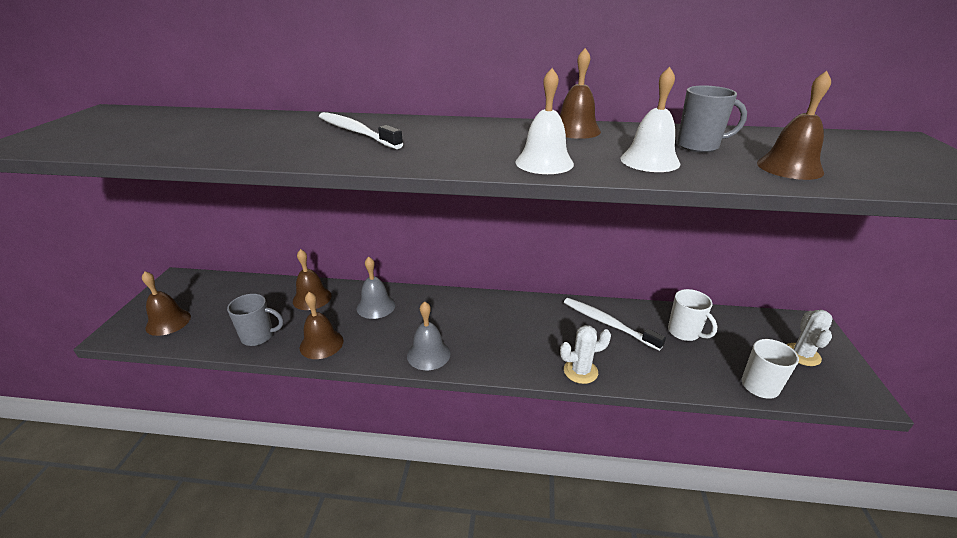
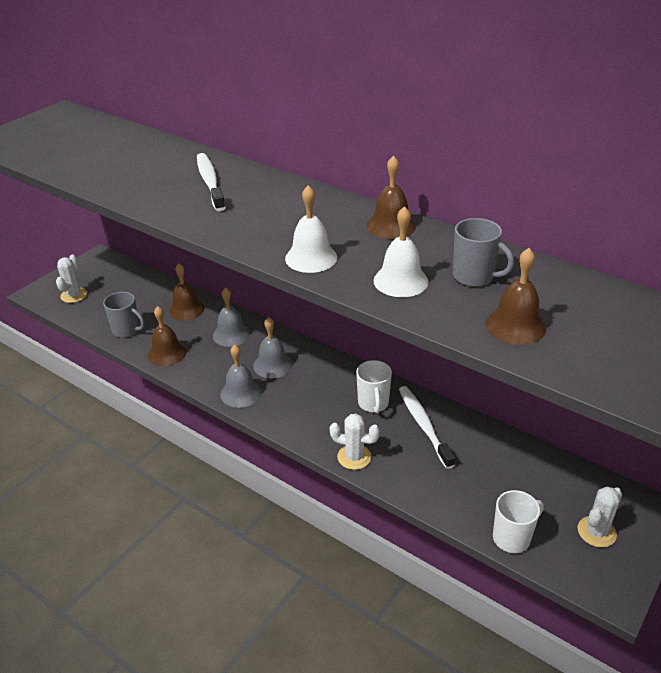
camera: 30 degrees right, 5 degrees up
brown bell [142,271,191,336] -> white cactus [56,254,87,303]
white mug [668,289,717,341] -> white mug moved to [356,360,392,413]
none -> grey bell [253,317,292,378]

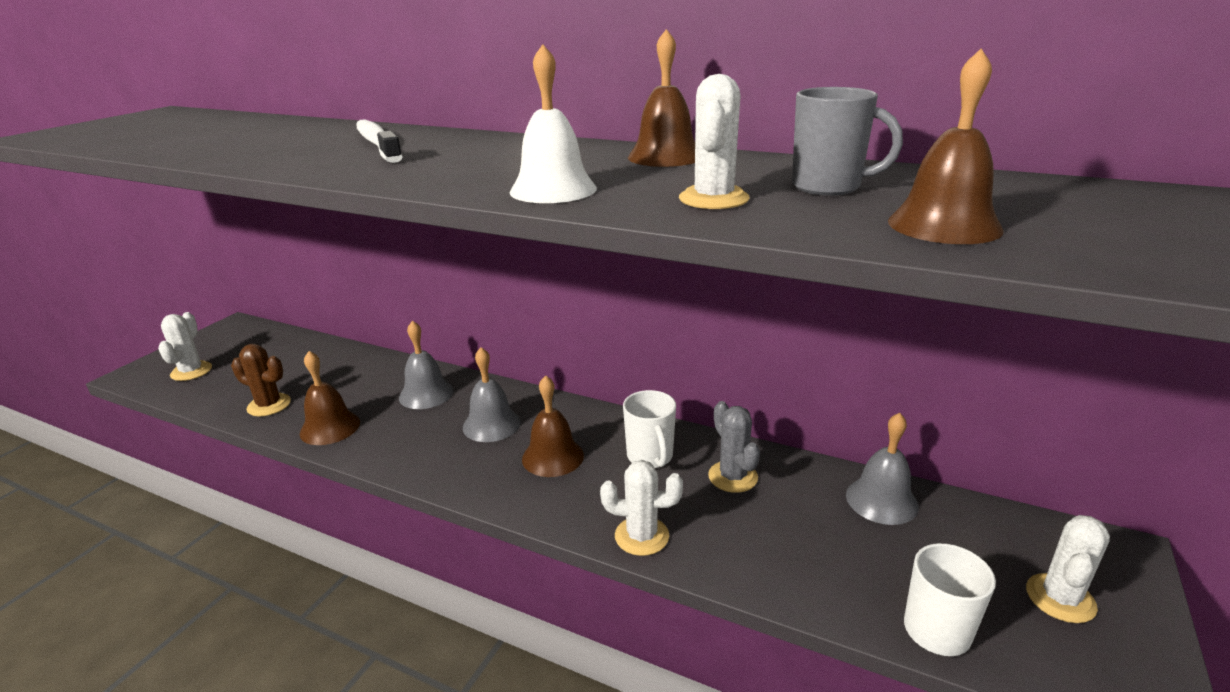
camera: 10 degrees left, 10 degrees down
grey mug [103,292,145,338] -> brown cactus [231,344,291,416]
brown bell [169,263,205,321] -> brown bell moved to [522,375,584,477]
grey bell [220,345,261,408] -> grey bell moved to [846,413,919,525]
white bell [373,206,428,297] -> white cactus [679,74,750,209]
white toothbrush [399,386,455,469] -> grey cactus [708,401,760,493]

